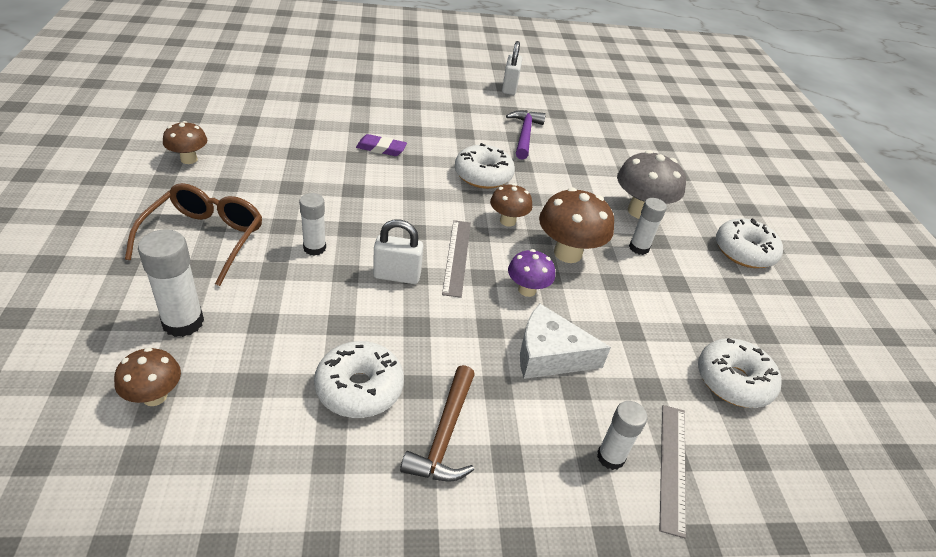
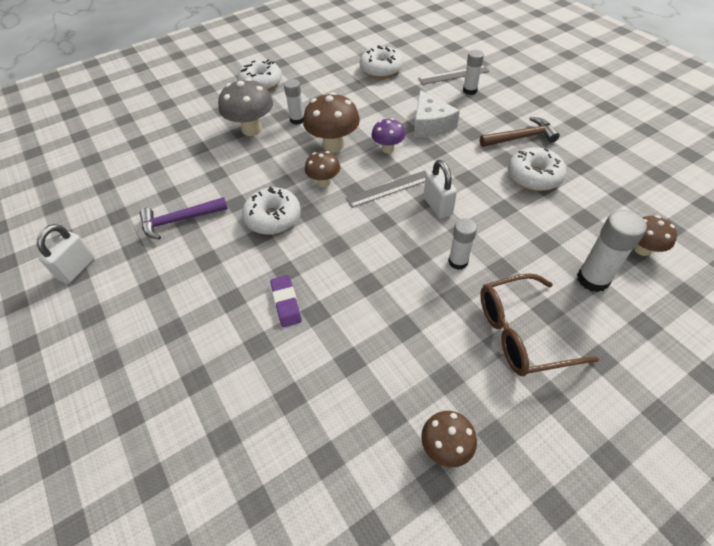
camera: 110 degrees left, 10 degrees up
white padlock [502,41,522,95] -> white padlock turned 45 degrees counterclockwise [37,224,95,284]

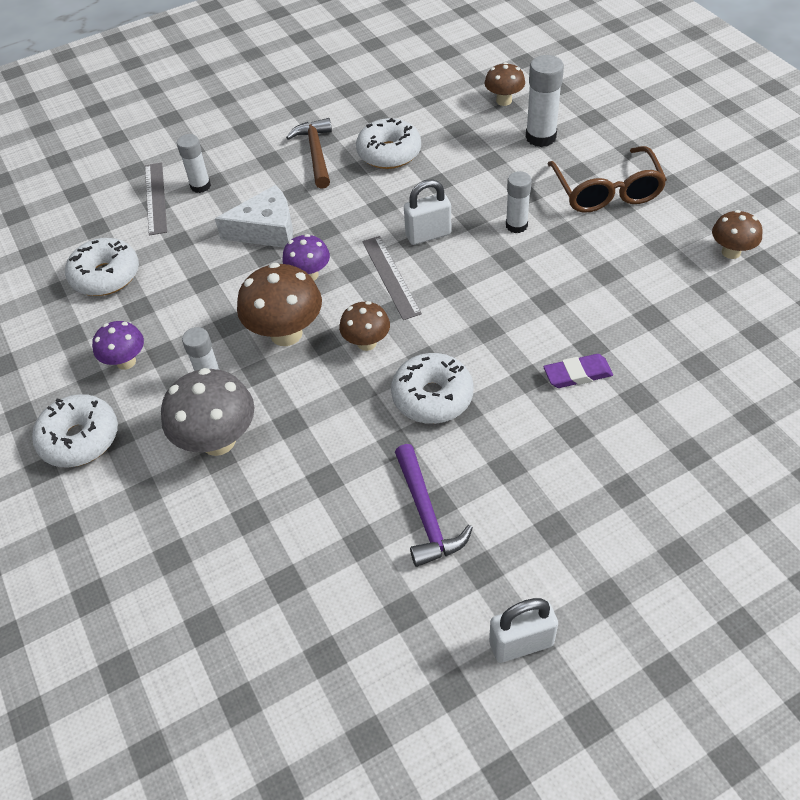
camera: 85 degrees left, 0 degrees up
white padlock [37,224,95,284] -> white padlock turned 45 degrees counterclockwise [489,598,558,663]
none -> purple mushroom [92,321,144,370]

